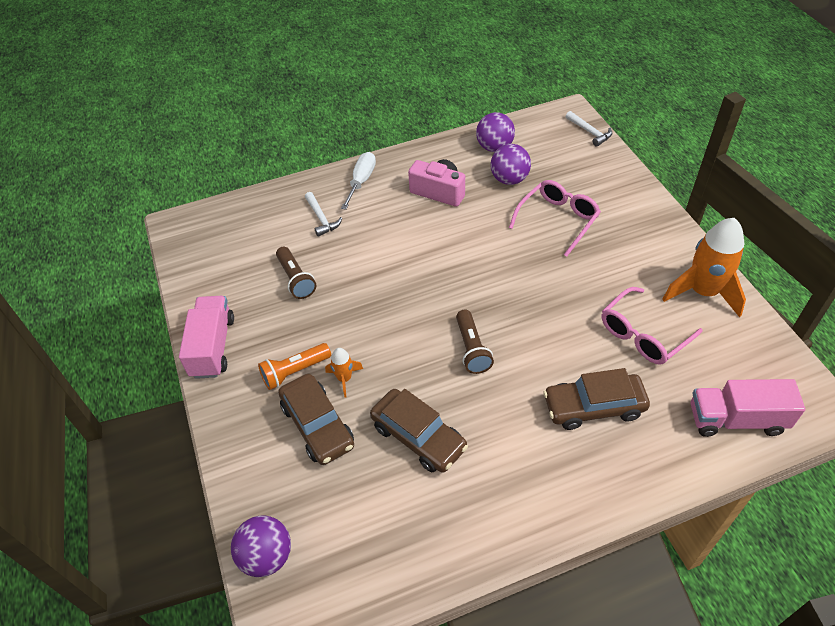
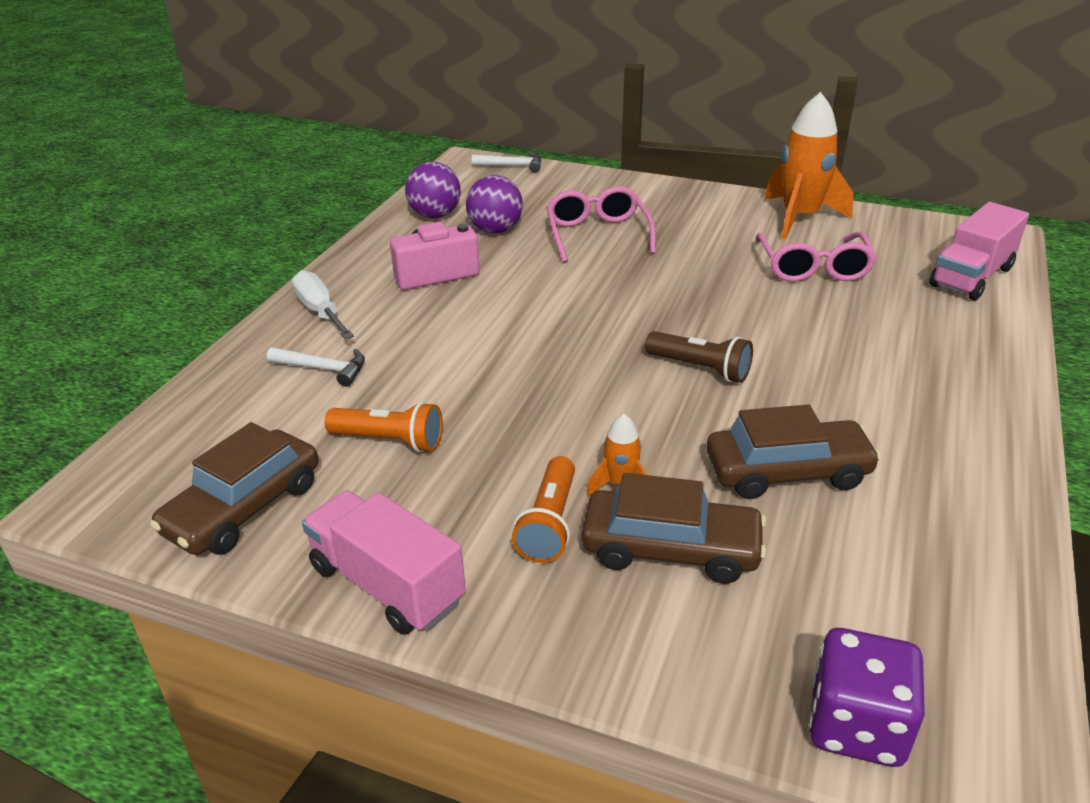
camera: 50 degrees left, 15 degrees down
purple ball [231,516,291,577] -> purple dice [809,628,925,767]
brown flashlight [276,247,316,299] -> orange flashlight [325,402,443,452]
brown car [543,368,650,430] -> brown car moved to [150,422,318,555]

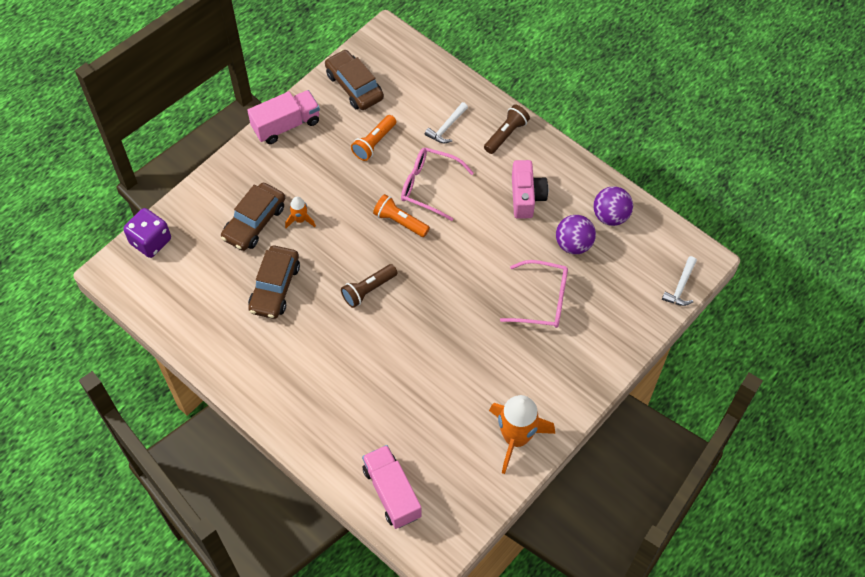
camera: 110 degrees right, 25 degrees up
white screwdriver [292,270,354,339] -> brown flashlight [484,104,530,154]
orange flashlight [512,456,575,563] -> orange flashlight moved to [373,194,430,237]
pink glasses [755,232,877,282] -> pink glasses moved to [401,148,474,221]

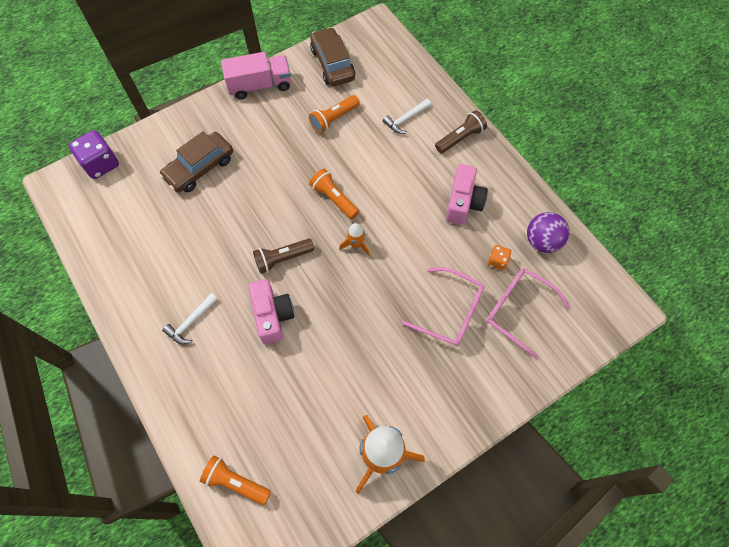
camera: 15 degrees right, 5 degrees up
brown car [248,246,300,319] -> none
orange rocket [285,197,316,228] -> orange rocket moved to [339,223,370,256]
pink truck [362,445,422,529] -> orange flashlight [200,456,271,505]
pink glasses [401,148,474,221] -> pink glasses moved to [486,268,569,358]
purple ball [556,215,596,254] -> orange dice [488,245,511,270]
white hammer [662,256,697,306] -> white hammer moved to [162,293,218,344]
none -> pink camera [248,279,294,345]

